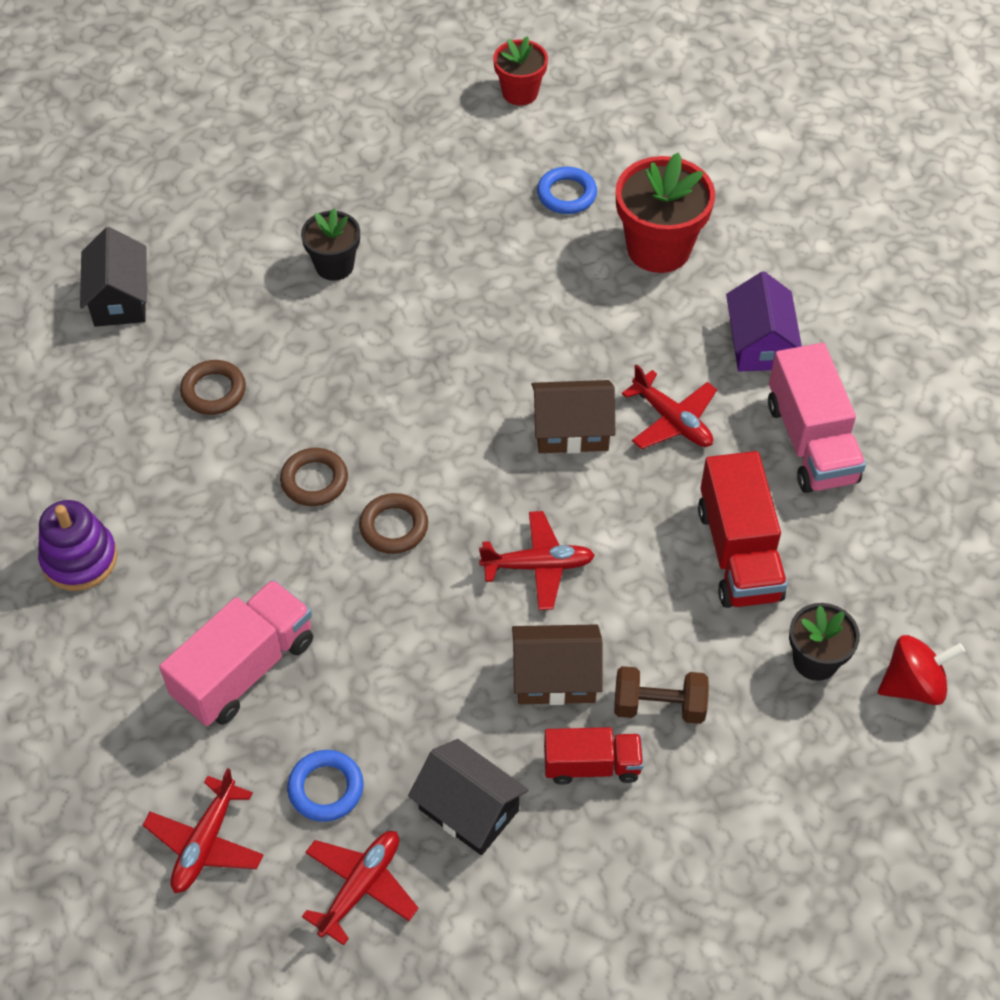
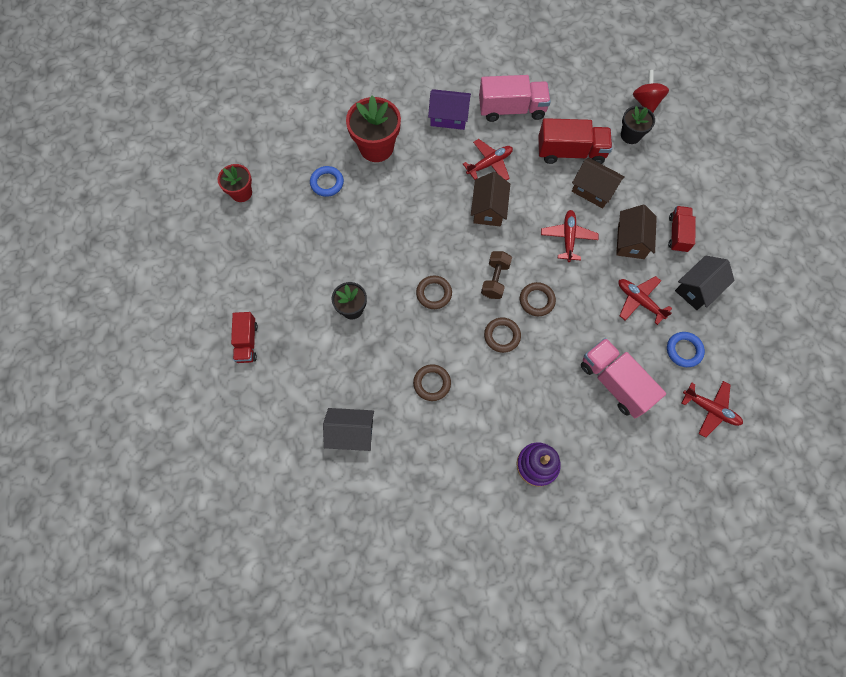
camera: 80 degrees left, 15 degrees up
red plane [302,831,419,945] -> red plane moved to [618,276,672,325]
brown dumbbell [614,666,709,724] -> brown dumbbell moved to [481,251,512,299]
none -> red truck [231,312,258,363]
none -> brown ring [416,275,452,309]
none -> brown house [572,158,624,208]

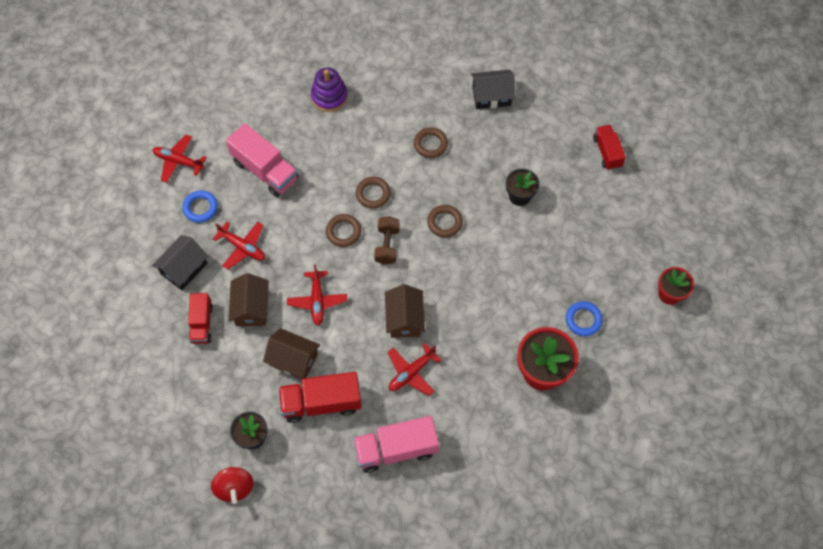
camera: 170 degrees right, 5 degrees down
purple house [428,89,471,130] -> none

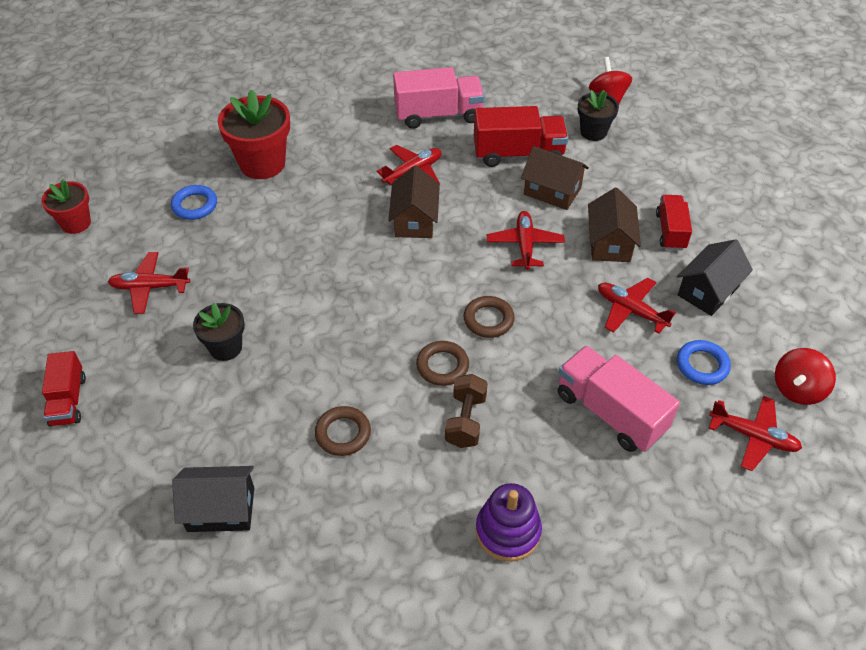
camera: 175 degrees left, 15 degrees down
brown dumbbell [374,216,400,265] -> brown dumbbell moved to [445,374,488,448]
brown ring [427,205,463,237] -> none
none -> red plane [108,252,190,314]
none -> red spinning top [775,348,836,405]

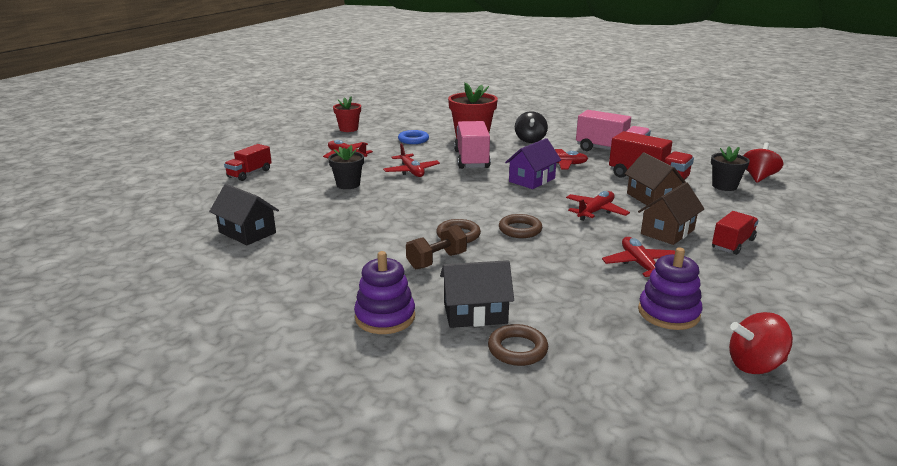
camera: 40 degrees right, 25 degrees down
brown ring [315,406,371,456] -> brown ring moved to [488,324,548,366]
brown house [388,165,440,238] -> purple house [505,138,561,189]
pink truck [557,346,680,452] -> pink truck moved to [454,121,491,169]
black house [677,239,753,316] -> black house moved to [440,260,514,328]
blue ring [677,340,731,385] -> purple stacking toy [638,248,702,330]
red plane [709,396,802,471] -> red plane moved to [383,143,440,177]
none -> black spinning top [515,111,548,143]

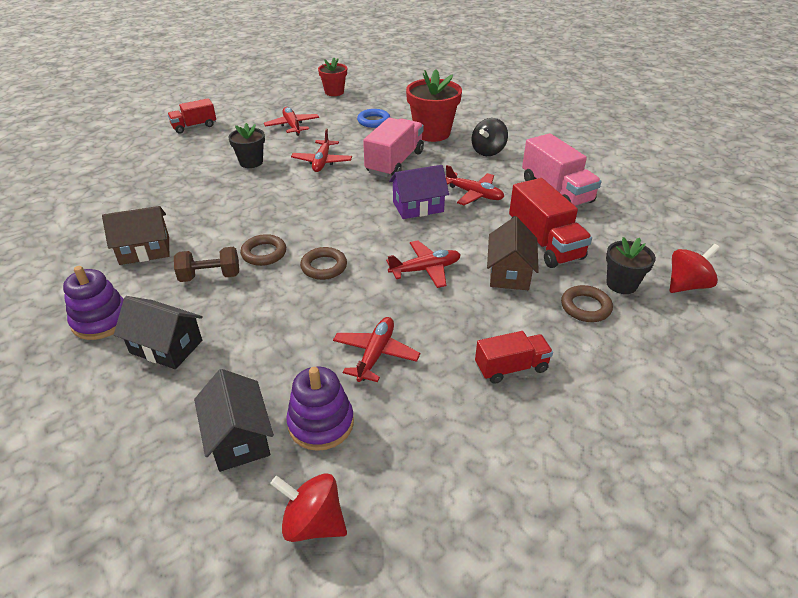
camera: 30 degrees right, 15 degrees up
black house [209,184,279,245] -> black house moved to [194,369,274,472]
brown ring [488,324,548,366] -> brown ring moved to [561,285,613,322]
brown house [638,182,705,245] -> brown house moved to [102,206,169,265]

